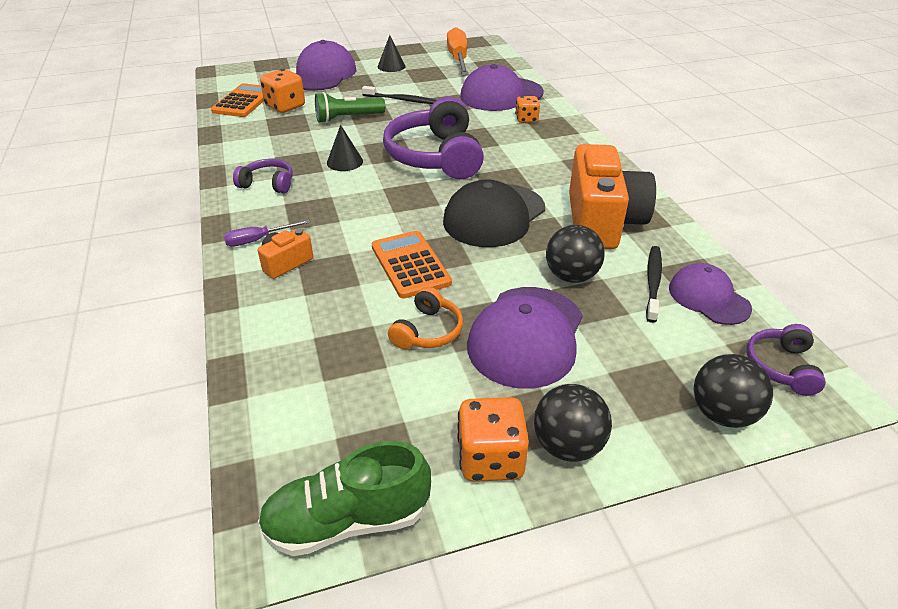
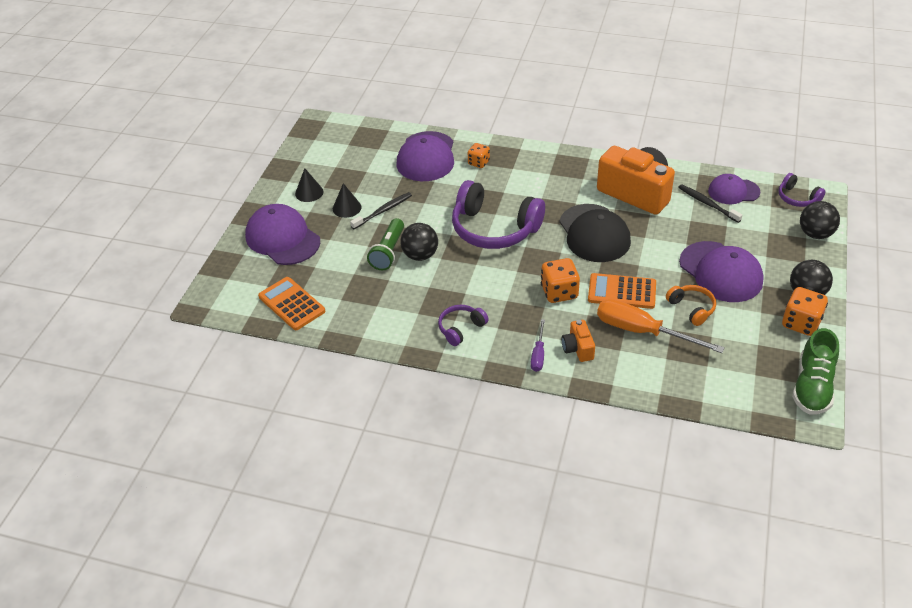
camera: 55 degrees left, 5 degrees up
orange dice [260,69,305,113] -> orange dice moved to [541,258,580,303]
black cone [327,125,363,171] -> black cone moved to [333,183,361,218]
orange screwdriver [447,27,469,75] -> orange screwdriver moved to [597,299,725,353]
black ball [546,225,605,283] -> black ball moved to [400,223,438,261]

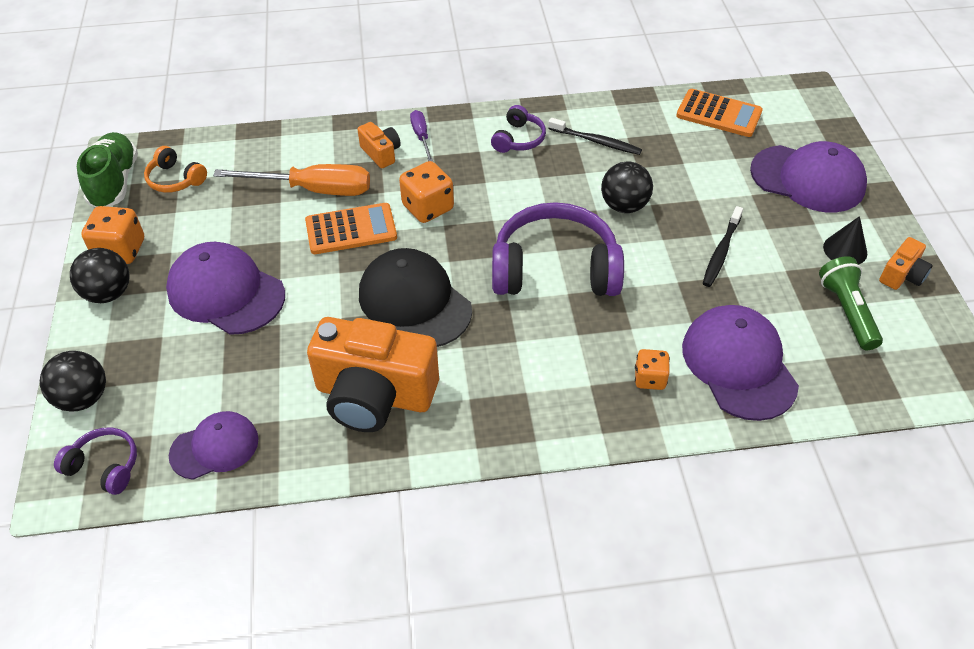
camera: 155 degrees right, 5 degrees up
black cone [333,183,361,218] -> none
green flashlight [367,218,404,270] -> green flashlight moved to [819,256,883,350]
orange headphones [666,285,716,326] -> orange headphones moved to [144,146,207,193]
black toothbrush [678,184,742,223] -> black toothbrush moved to [548,118,642,155]
none -> orange camera [879,237,932,290]

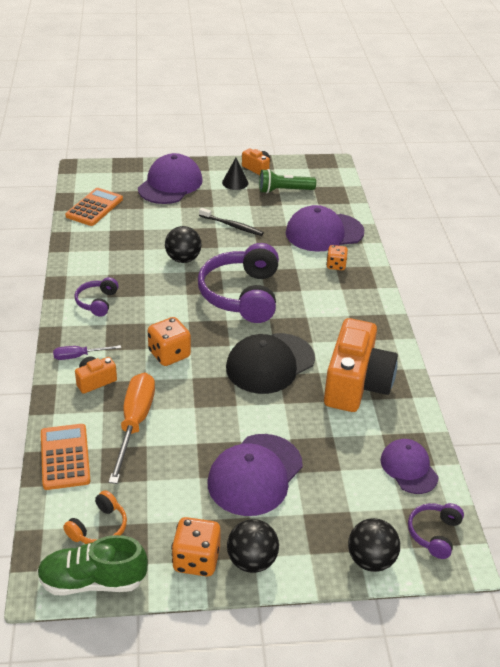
camera: 90 degrees left, 10 degrees down
orange calculator [305,203,397,254] -> orange calculator moved to [41,424,90,490]
purple headphones [491,105,546,153] -> purple headphones turned 105 degrees counterclockwise [74,277,119,317]
black toothbrush [548,118,642,155] -> none

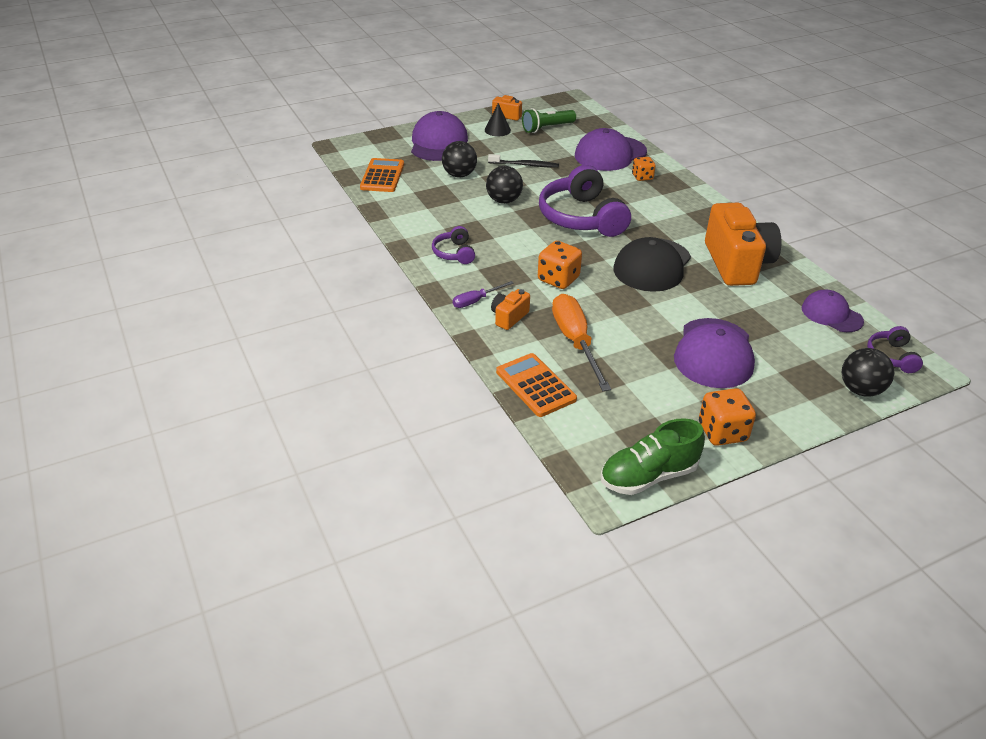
camera: 20 degrees left, 0 degrees up
orange headphones [63,490,127,544] -> none
black ball [227,519,279,573] -> black ball moved to [442,141,477,178]

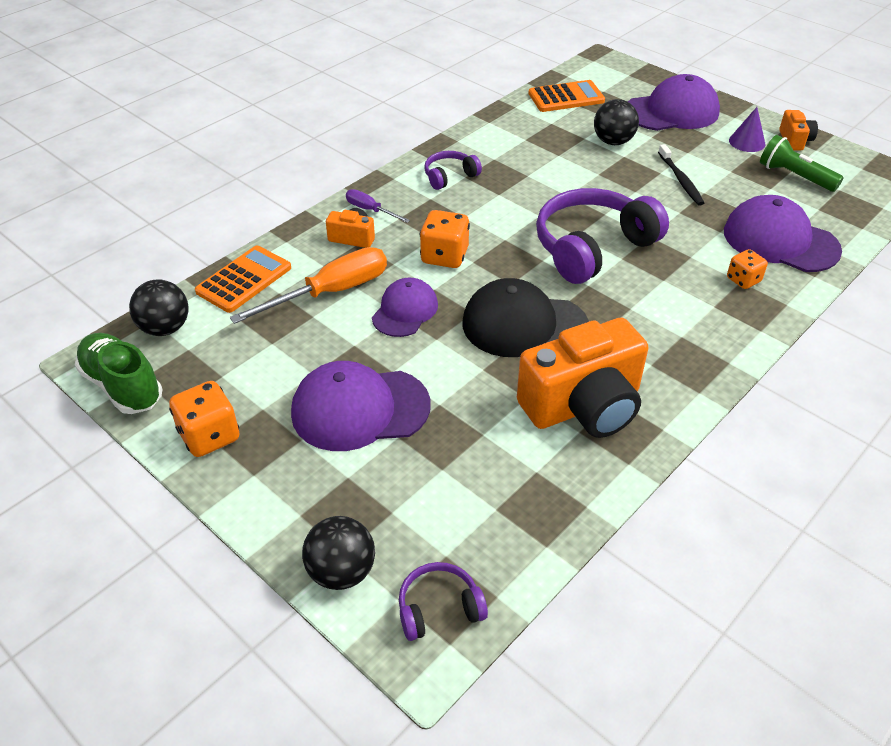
camera: 70 degrees right, 5 degrees up
black cone [485,103,511,137] -> purple cone [729,107,765,152]
black ball [486,166,523,204] -> black ball moved to [129,279,188,336]
purple cap [802,290,864,332] -> purple cap moved to [372,278,438,337]

